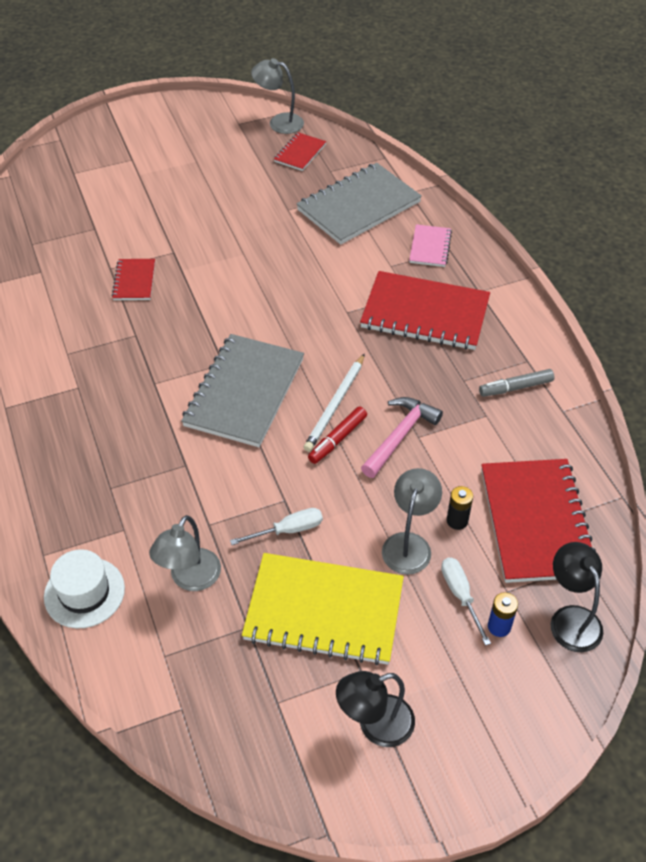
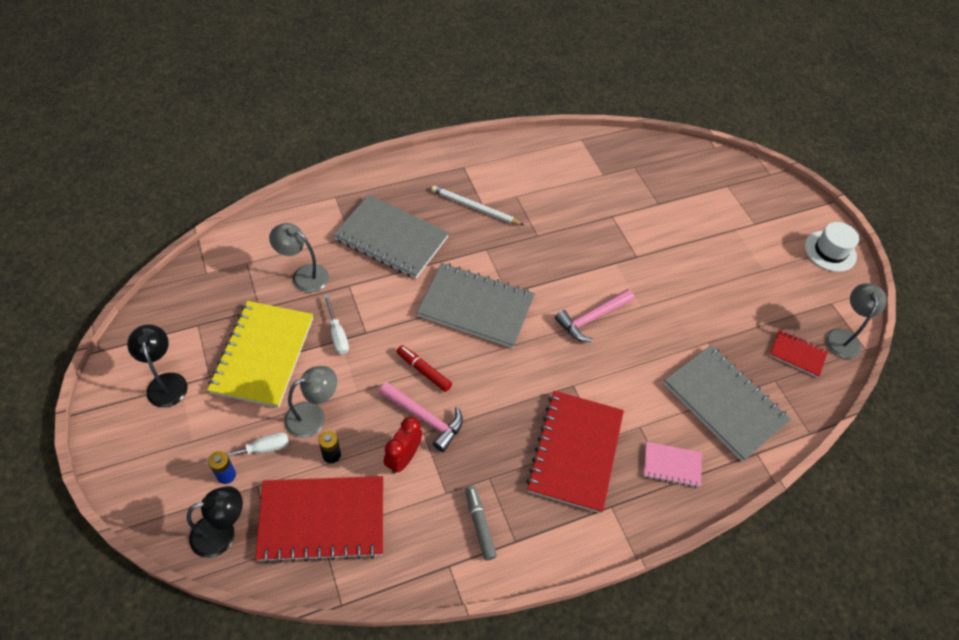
camera: 85 degrees right, 5 degrees up
white hat [44,549,125,629] -> white hat moved to [805,222,859,272]
red notebook [112,259,155,300] -> none
white pencil [304,354,365,452] -> white pencil moved to [431,186,524,225]
grey lamp [382,468,442,575] -> grey lamp turned 45 degrees counterclockwise [284,366,337,438]
none -> grey notebook [333,194,449,279]
none -> red clock [384,417,422,474]
none -> pink hammer [555,289,634,342]

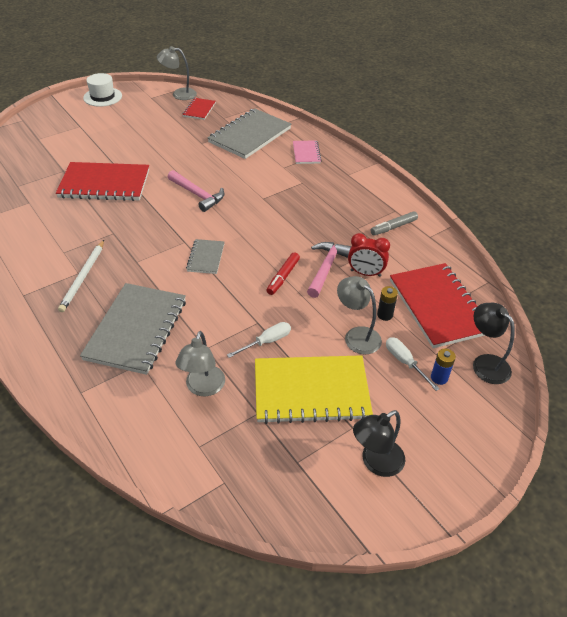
camera: 100 degrees left, 10 degrees down
grey notebook [417,263,535,348] -> grey notebook [186,239,225,274], size x0.50
red notebook [526,391,624,514] -> red notebook moved to [56,162,149,201]

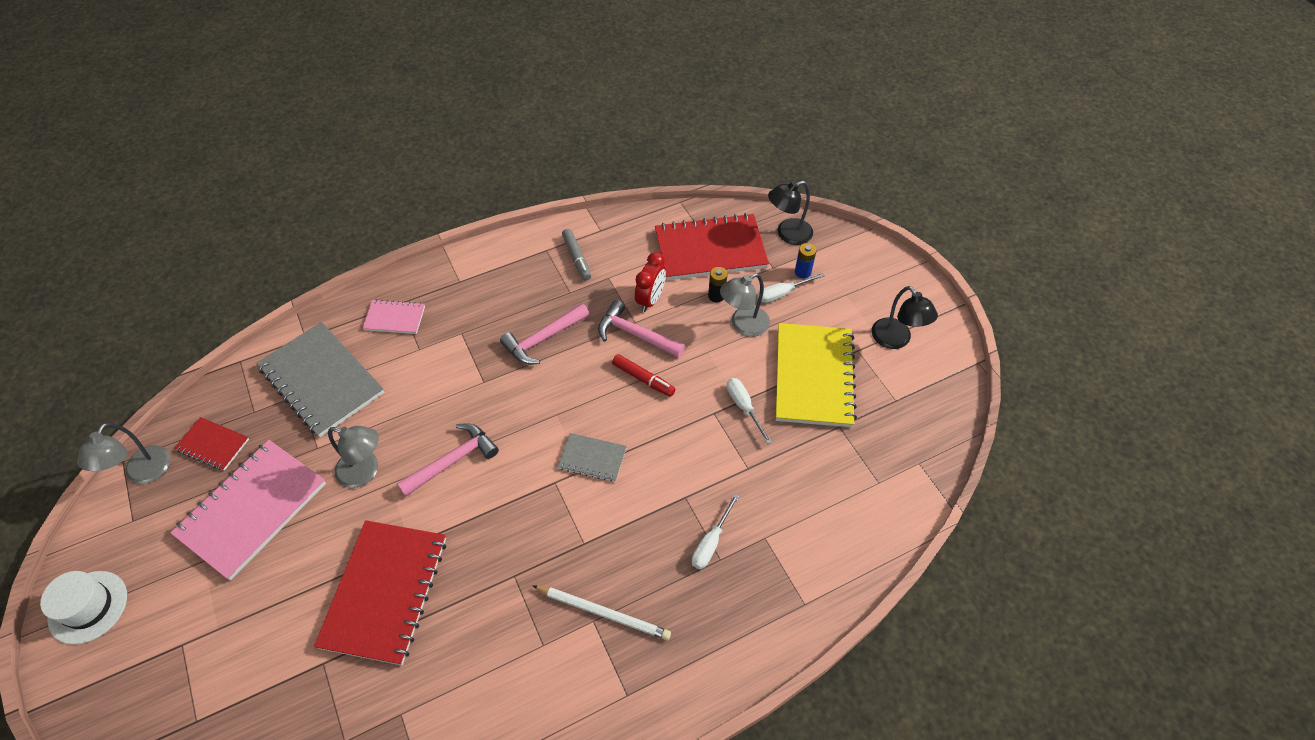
camera: 80 degrees left, 10 degrees up
grey notebook [80,283,186,375] -> white screwdriver [692,494,739,569]
grey lamp [175,331,225,396] -> grey lamp moved to [328,426,379,488]
none -> pink notebook [170,440,326,580]
none -> pink hammer [500,303,589,364]

